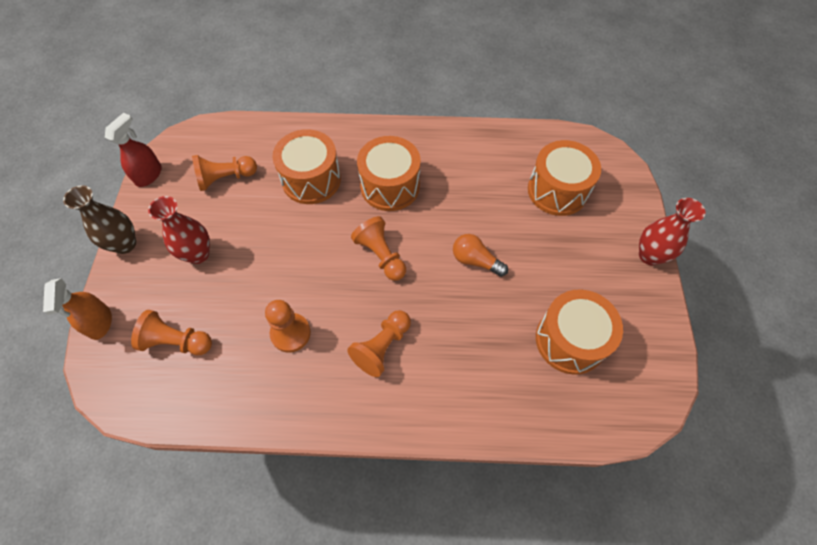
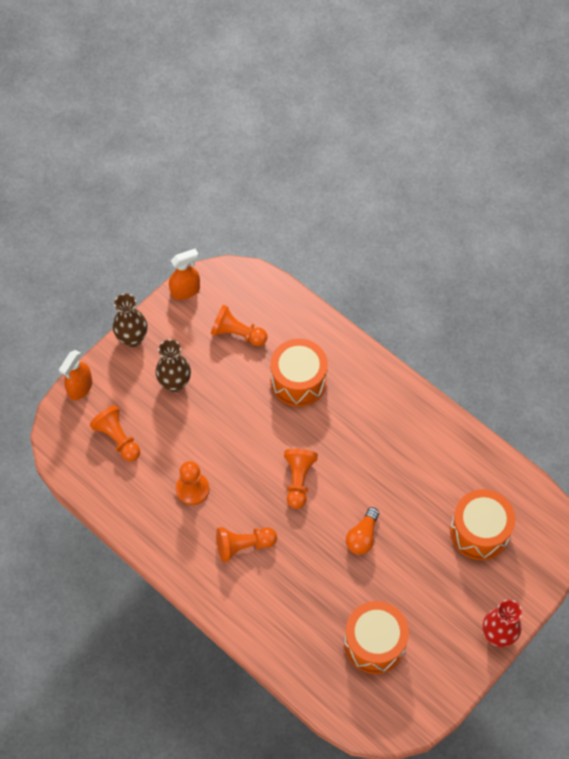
camera: 40 degrees right, 0 degrees up
red spray bottle [105,113,162,187] -> orange spray bottle [169,248,200,300]
red vase [148,196,210,264] -> brown vase [155,339,191,392]
orange drum [357,136,421,211] -> none
orange light bulb [453,234,508,277] -> orange light bulb turned 135 degrees counterclockwise [346,507,379,555]

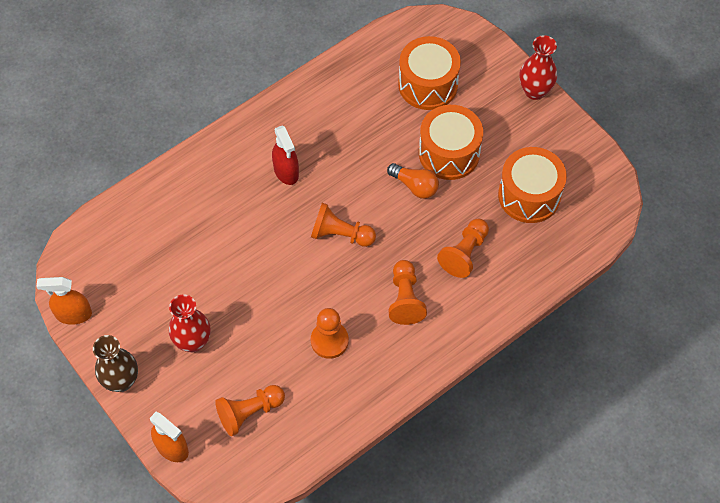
camera: 80 degrees left, 0 degrees up
brown vase [155,339,191,392] -> red vase [169,294,211,352]
orange spray bottle [169,248,200,300] -> orange spray bottle turned 75 degrees counterclockwise [36,277,92,325]
orange pawn [211,305,267,346] -> orange pawn moved to [437,219,489,278]
orange drum [270,339,328,407] -> orange drum moved to [419,105,483,180]
none -> red spray bottle [272,125,299,185]

